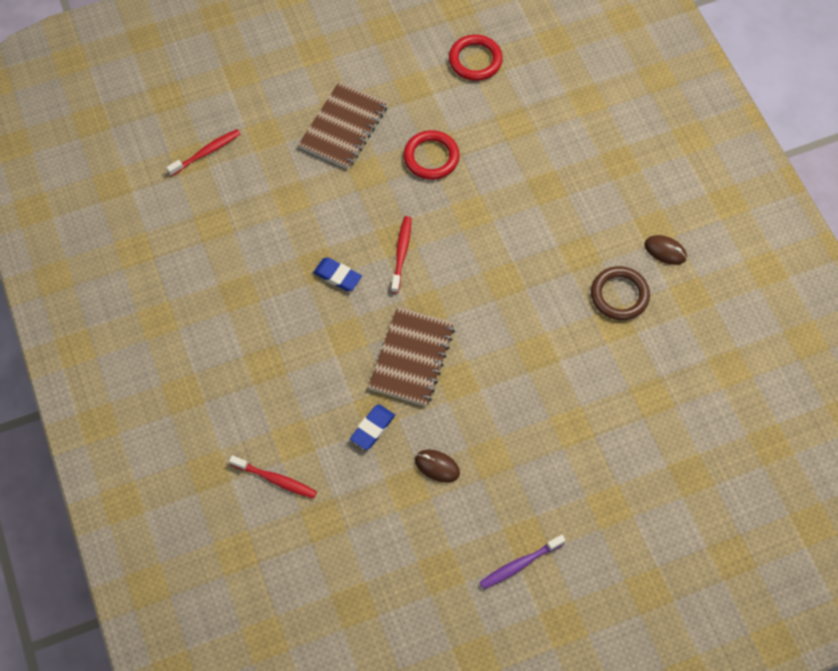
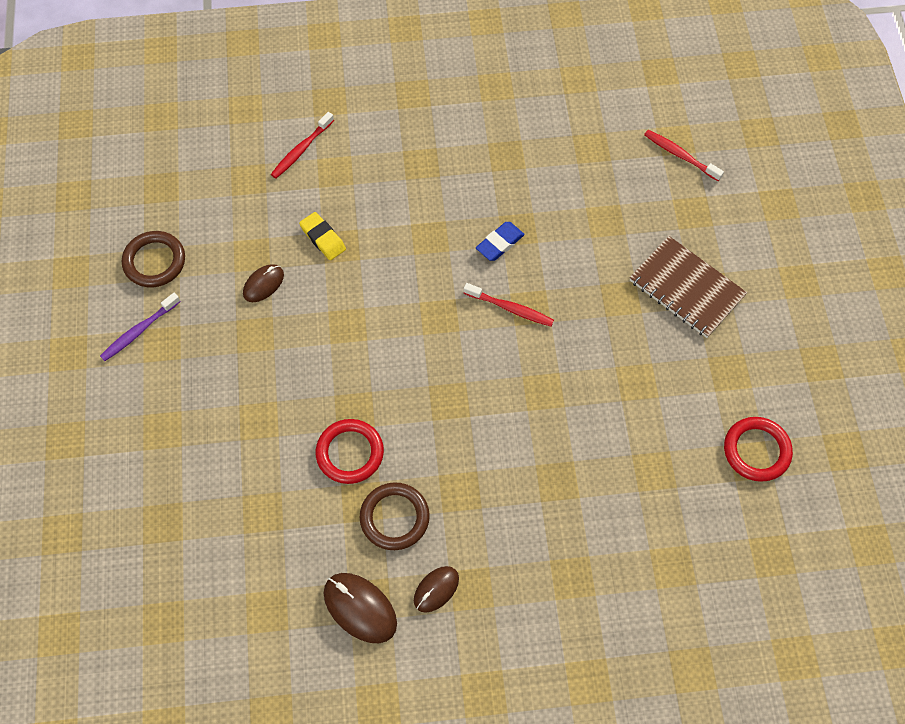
camera: 105 degrees right, 0 degrees up
red toothbrush [166,129,241,176] -> red toothbrush turned 150 degrees clockwise [644,130,724,181]
blue eraser [350,404,395,450] -> yellow eraser [299,212,346,260]
brown notebook [368,307,455,406] -> none
red ring [403,130,460,180] -> red ring moved to [316,419,384,484]
purple toothbrush [480,535,566,589] -> purple toothbrush turned 120 degrees counterclockwise [100,293,181,361]
none -> brown ring [122,231,185,287]
none -> brown mouse [324,573,397,643]

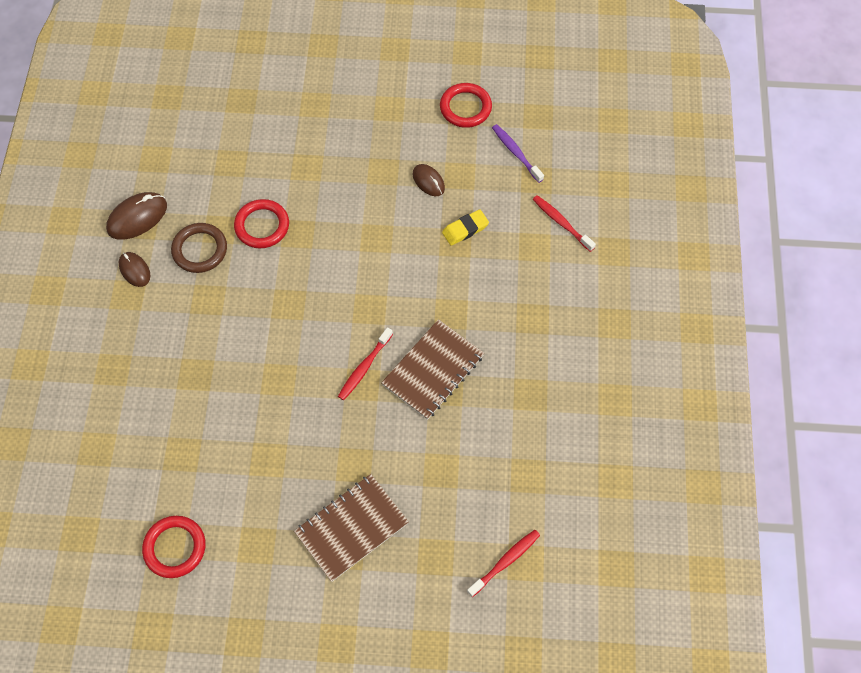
camera: 100 degrees right, 0 degrees up
purple toothbrush [100,293,181,361] -> purple toothbrush moved to [492,124,544,183]
brown ring [122,231,185,287] -> red ring [440,83,492,128]
blue eraser [476,222,525,261] -> brown notebook [381,319,484,420]

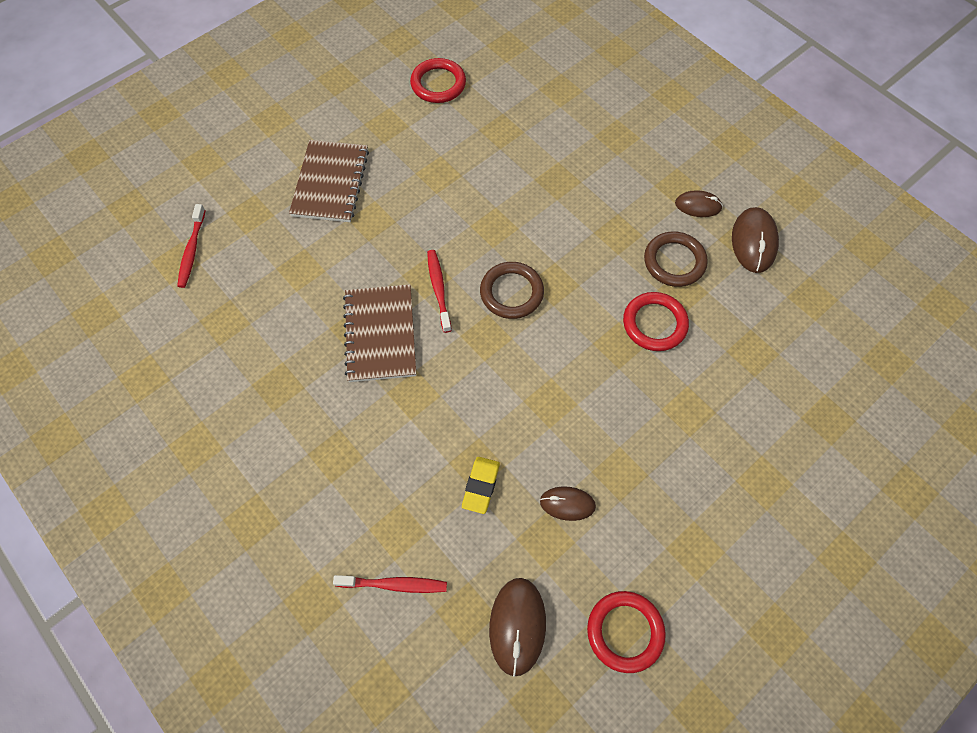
camera: 135 degrees right, 0 degrees up
purple toothbrush [492,124,544,183] -> brown mouse [489,578,546,677]
none -> brown ring [480,262,544,319]

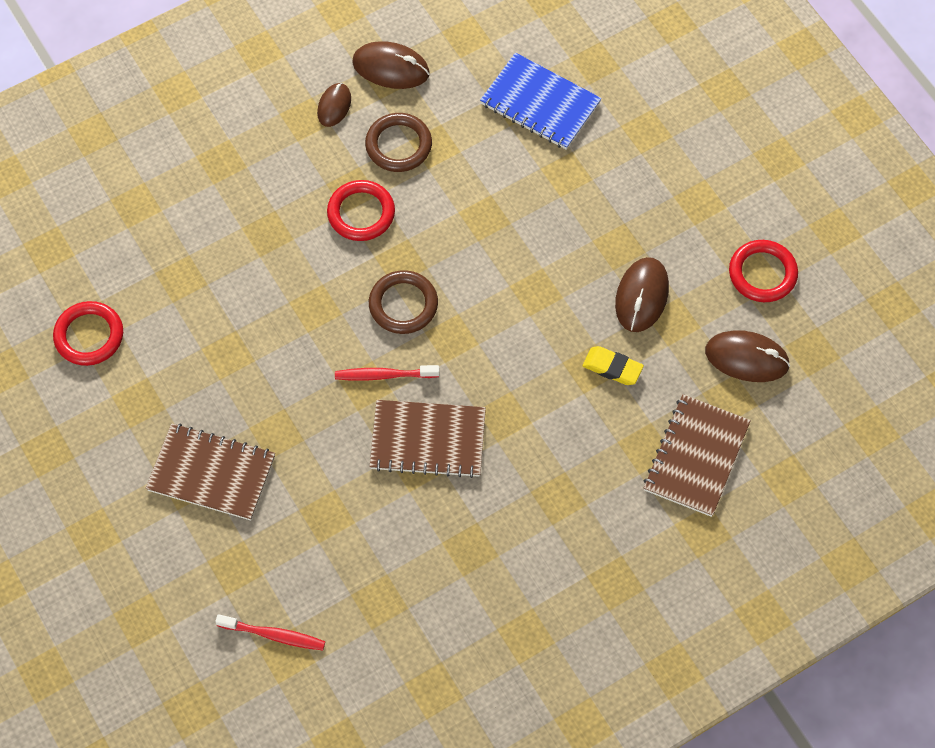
camera: 80 degrees left, 0 degrees up
red toothbrush [333,575,447,593] -> brown notebook [644,394,751,517]
brown mouse [540,486,596,521] -> brown mouse [615,257,669,332], size x1.57
red ring [623,292,689,351] -> red ring moved to [327,180,395,241]
none -> blue notebook [480,53,602,150]

